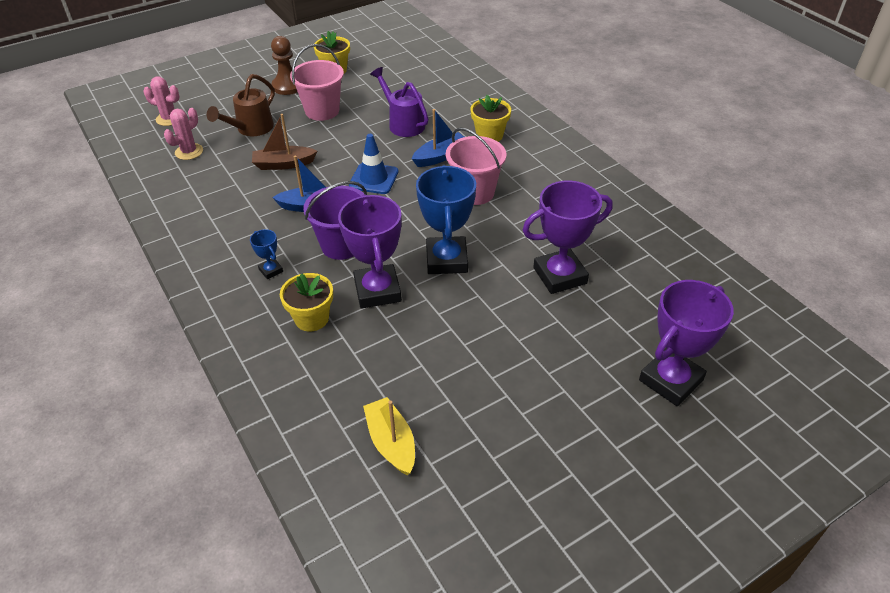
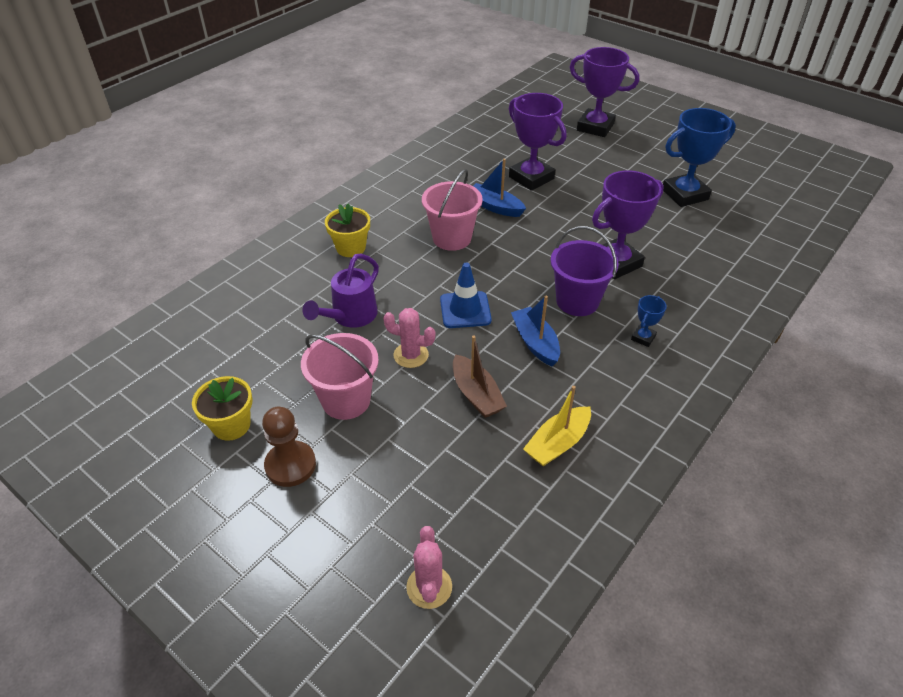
camera: 110 degrees left, 0 degrees up
pink cactus [164,108,203,160] -> pink cactus moved to [383,308,435,368]
brown watering can [207,74,275,136] -> none
yellow flower pot [280,273,333,332] -> none
yellow boat [363,397,415,475] -> yellow boat moved to [523,386,591,466]
blue boat [412,109,464,167] -> blue boat moved to [473,159,526,217]
blue trophy [416,165,476,274] -> blue trophy moved to [663,108,736,207]

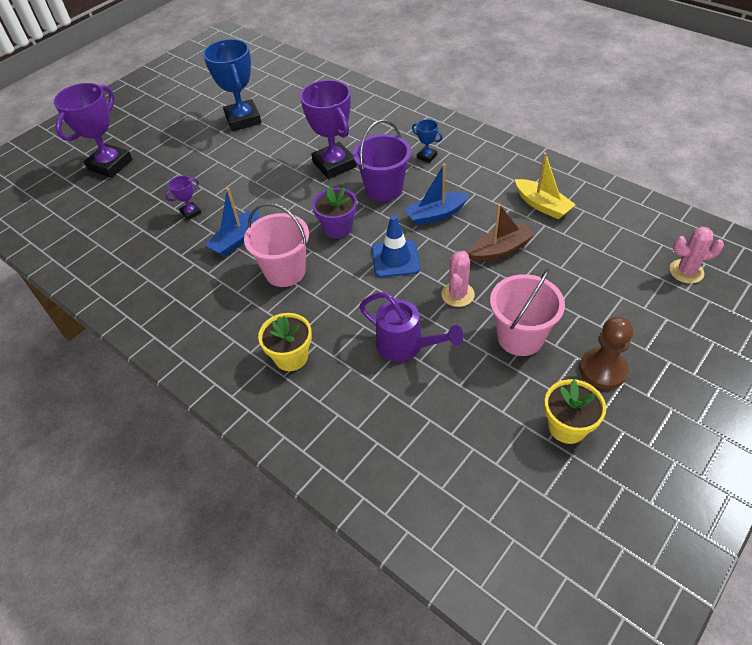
camera: 85 degrees left, 5 degrees up
purple trophy [509,93,566,191] -> purple trophy [165,176,201,220], size x0.45
none -> purple flower pot [312,187,357,238]

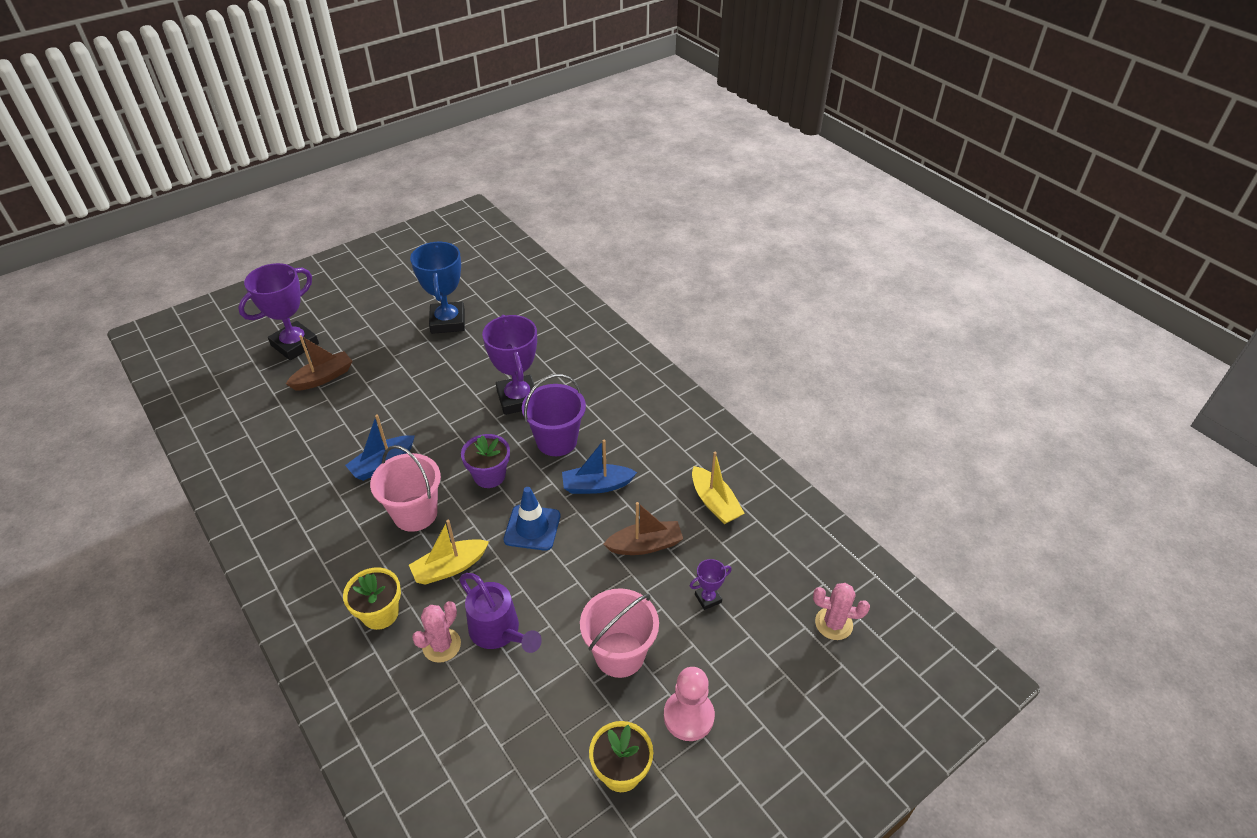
camera: 10 degrees right, 5 degrees down
purple trophy [165,176,201,220] -> purple trophy moved to [690,559,732,610]
blue trophy [412,119,443,163] -> none
pink cactus [441,251,475,307] -> pink cactus moved to [412,601,461,663]
brown pawn [579,317,633,389] -> pink pawn [664,667,715,741]
none -> brown boat [286,335,352,391]
none -> yellow boat [409,520,489,585]

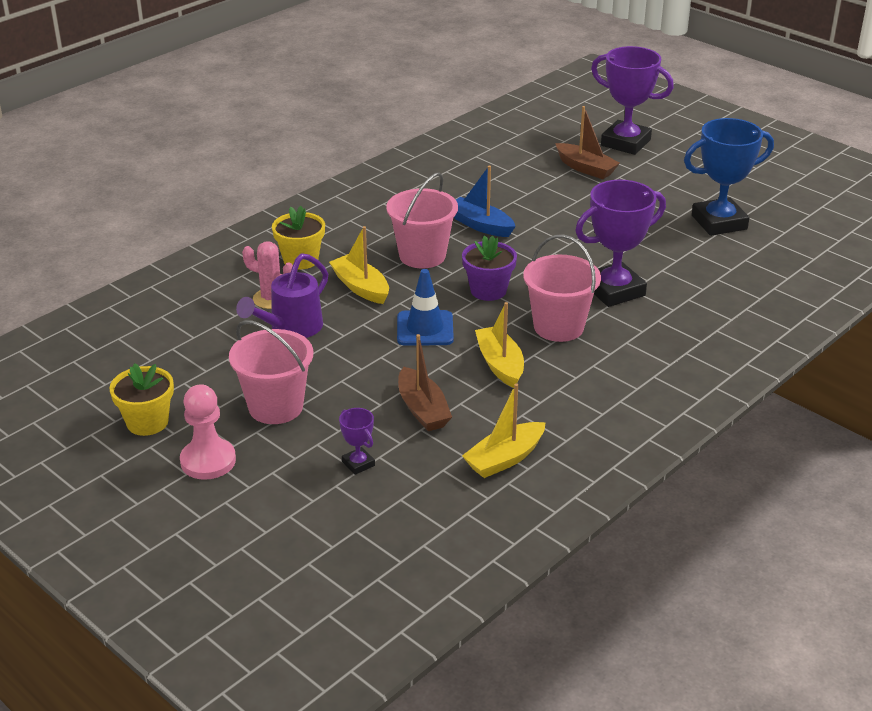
camera: 80 degrees right, 10 degrees down
purple bucket [522,374,586,456] -> pink bucket [523,234,601,342]
blue boat [562,439,637,494] -> yellow boat [475,302,524,388]
pink cactus [813,583,870,640] -> none

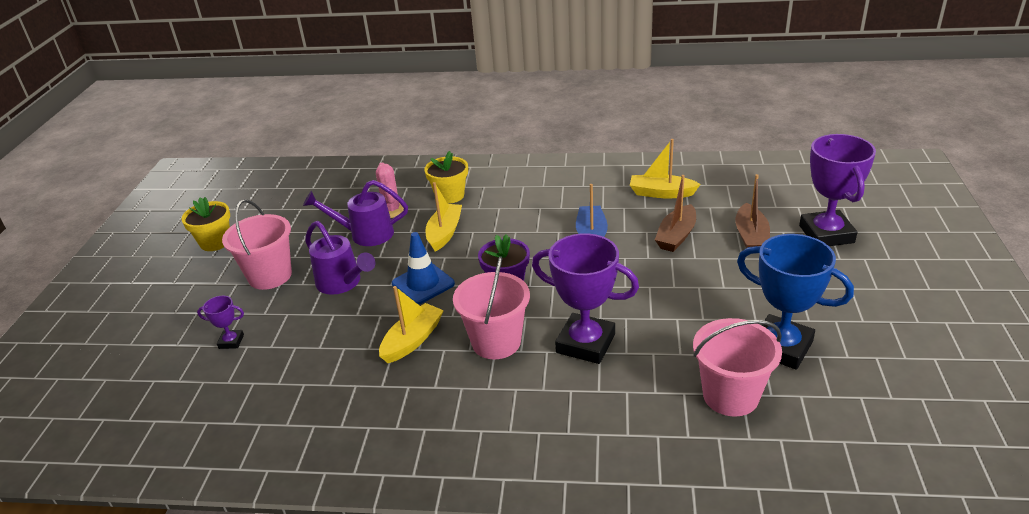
camera: 55 degrees right, 0 degrees up
pink pawn [180,384,236,480] -> none
purple trophy [339,408,375,475] -> purple trophy turned 75 degrees clockwise [197,296,244,349]
pink bucket [386,172,458,268] -> pink bucket moved to [693,318,782,417]
brown boat [398,334,452,431] -> brown boat moved to [655,175,696,252]
yellow boat [462,383,546,478] -> yellow boat moved to [630,139,701,198]
none -> purple watering can [305,221,376,295]

